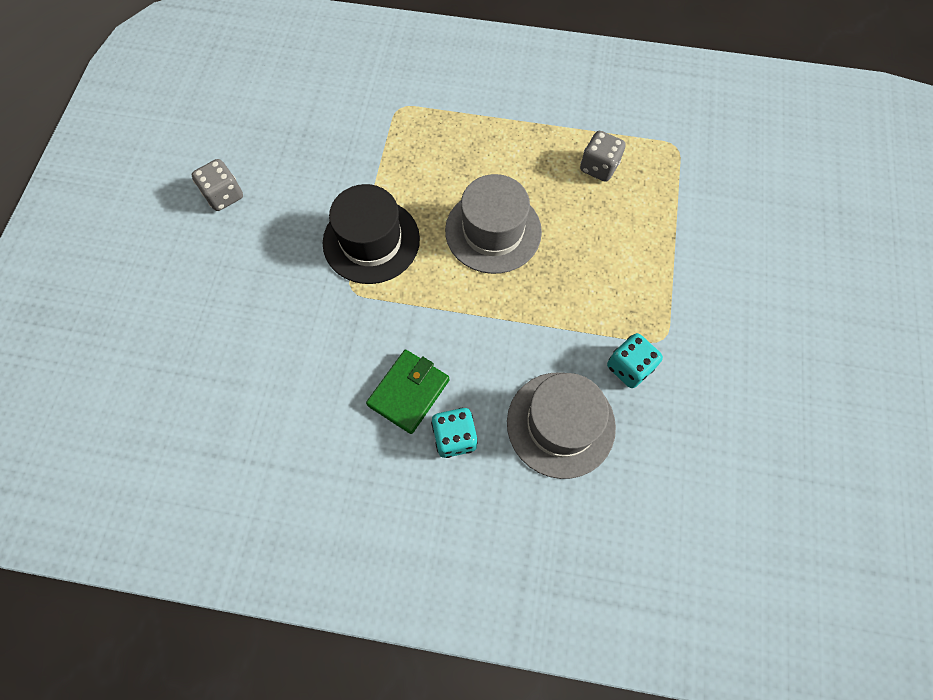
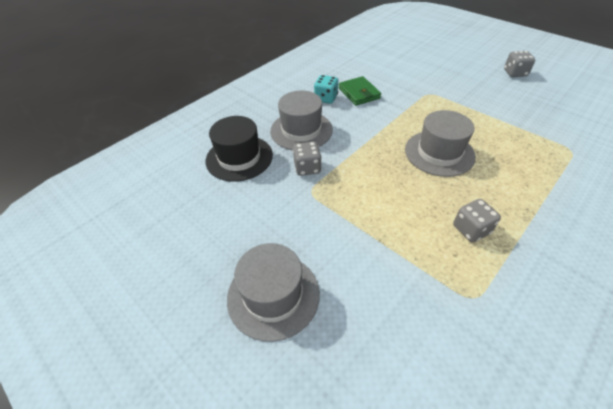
camera: 125 degrees right, 20 degrees down
black hat [323,184,420,284] -> black hat moved to [206,116,273,182]
turquoise dice [607,333,663,388] -> grey dice [293,142,322,176]
none -> grey hat [227,243,320,342]

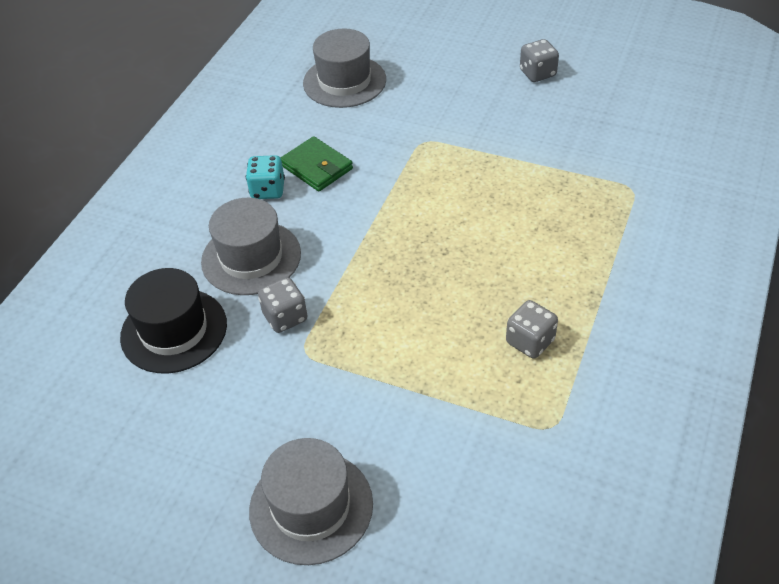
camera: 20 degrees left, 0 degrees up
grey hat [405,110,476,177] -> grey hat moved to [303,29,386,108]

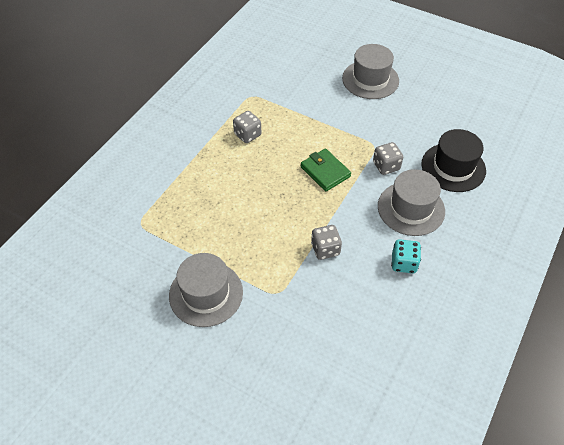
camera: 175 degrees left, 5 degrees up
green wallet [281,136,353,191] -> green wallet moved to [301,148,351,191]
grey hat [303,29,386,108] -> grey hat moved to [169,253,243,327]
grey dice [520,39,559,82] -> grey dice moved to [311,225,342,260]

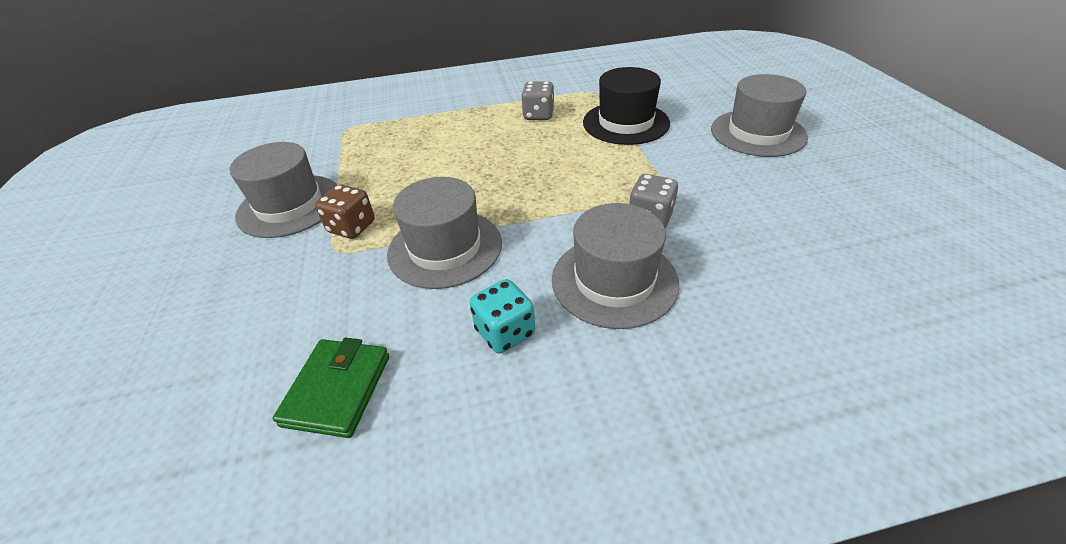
camera: 50 degrees right, 10 degrees down
green wallet [301,148,351,191] -> green wallet moved to [273,338,389,438]
grey dice [311,225,342,260] -> grey hat [387,177,502,289]
black hat [421,129,486,192] -> black hat moved to [583,67,670,145]
none -> brown dice [315,184,375,239]

